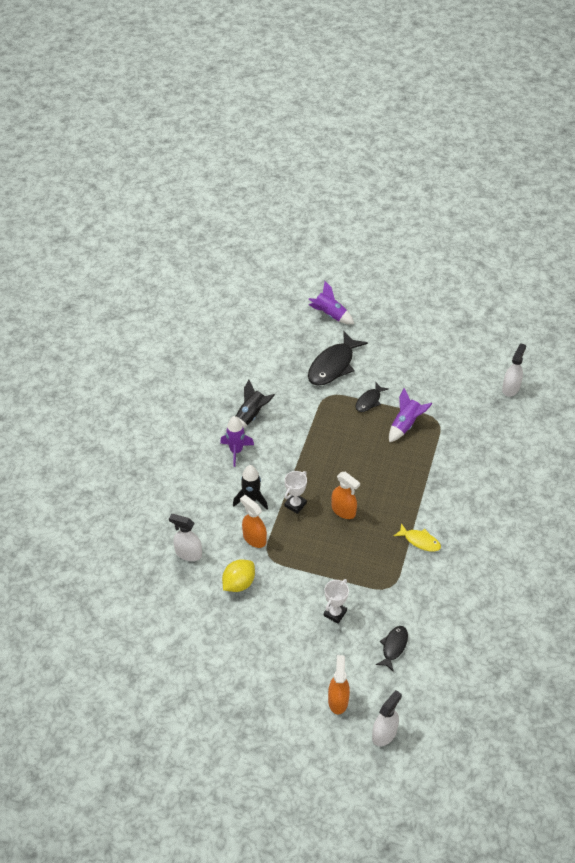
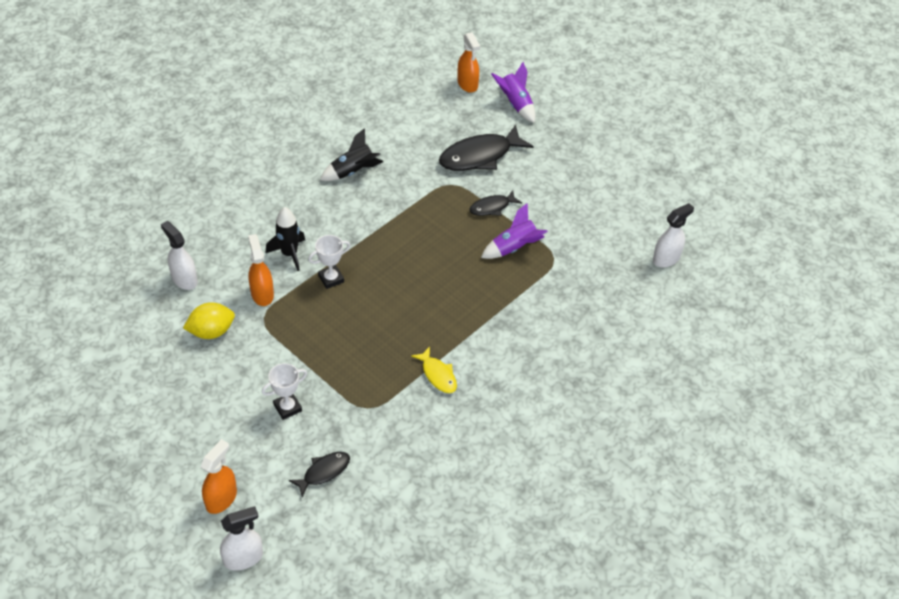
camera: 25 degrees right, 0 degrees up
purple rocket [220,416,254,467] -> none
orange spray bottle [331,472,360,519] -> orange spray bottle moved to [457,32,480,93]

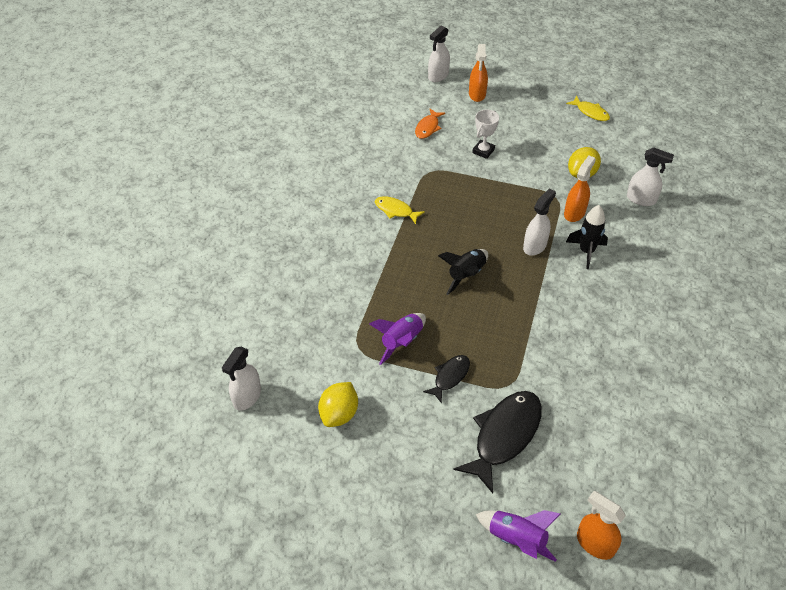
camera: 155 degrees right, 0 degrees up
orange spray bottle [248,234,274,306] -> orange spray bottle turned 105 degrees counterclockwise [564,156,596,222]
black fish [289,452,350,497] -> orange fish [415,109,445,139]
white trophy [308,235,351,289] -> white spray bottle [523,188,556,256]
black rocket [320,128,383,181] -> black rocket moved to [438,249,488,295]
none -> yellow lemon [318,382,358,427]
none -> yellow fish [566,96,610,121]

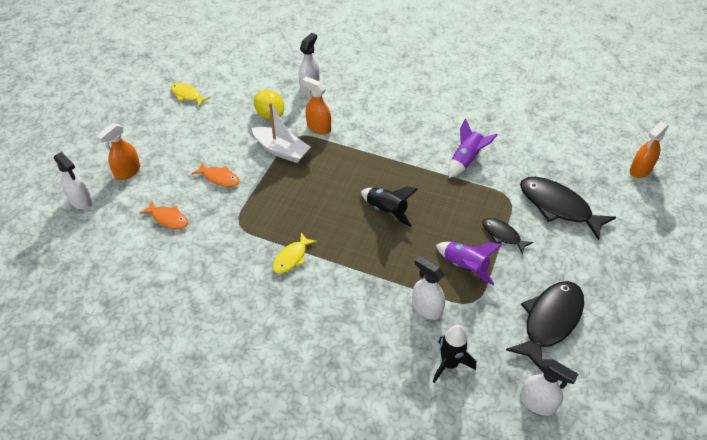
camera: 85 degrees left, 0 degrees up
yellow lemon [318,382,358,427] -> black fish [506,281,584,370]
orange spray bottle [469,44,488,102] -> orange spray bottle turned 120 degrees clockwise [97,123,140,180]
white trophy [472,109,499,159] -> orange fish [192,162,240,187]
purple rocket [476,510,560,562] -> purple rocket moved to [448,118,498,178]
white spray bottle [523,188,556,256] -> white spray bottle moved to [412,256,445,320]
yellow fish [566,96,610,121] -> yellow fish turned 105 degrees counterclockwise [171,83,211,107]
black rocket [566,205,608,269] -> black rocket moved to [433,325,476,383]
none -> white boat [252,102,311,163]

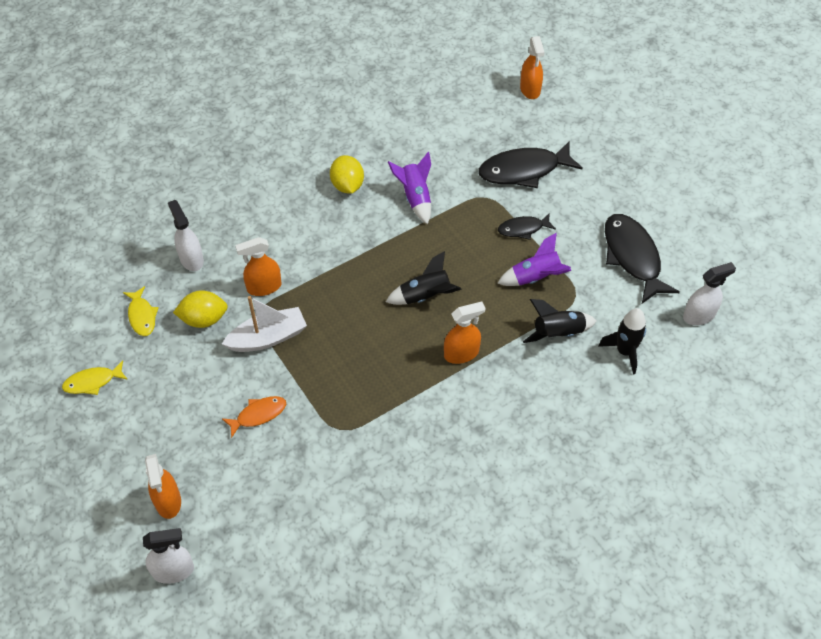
camera: 55 degrees left, 5 degrees up
orange fish [139,201,188,229] -> none
yellow fish [272,233,317,274] -> yellow fish moved to [123,286,159,336]
white spray bottle [412,256,445,320] -> black rocket [523,299,597,343]
none -> yellow lemon [330,155,364,193]
none -> orange spray bottle [444,302,485,364]

